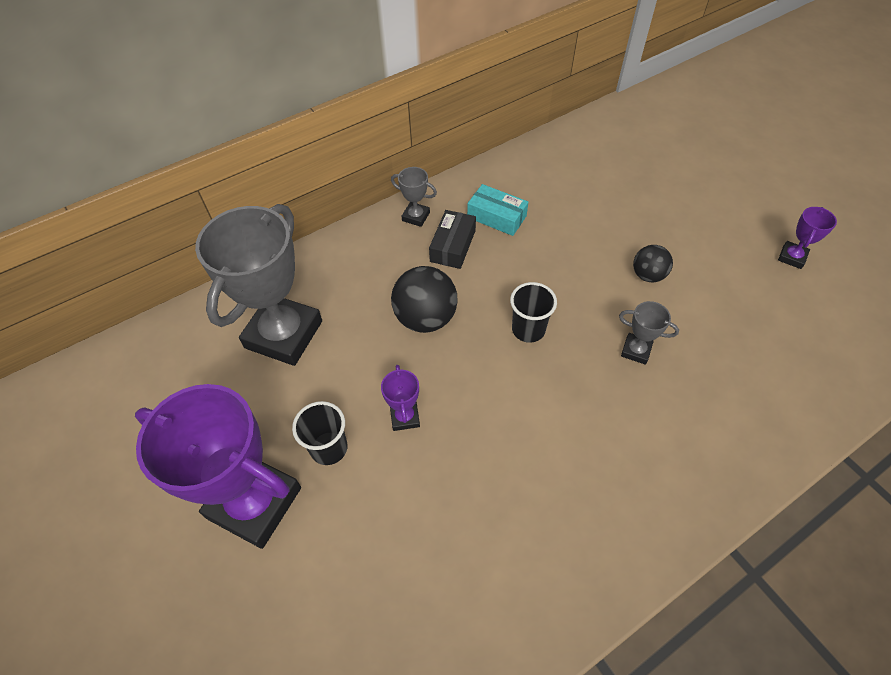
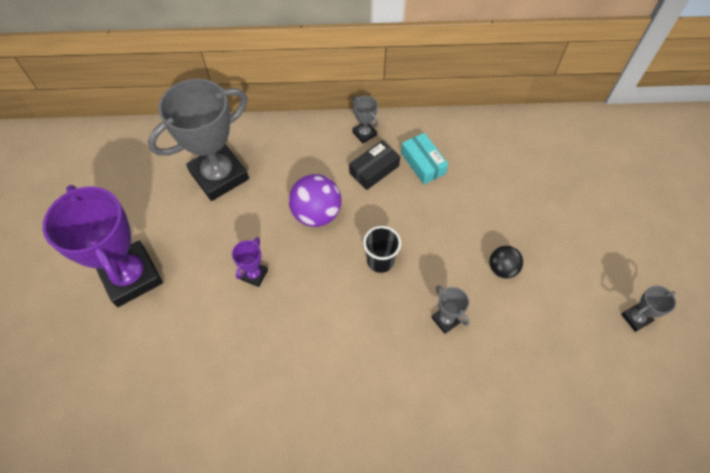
camera: 30 degrees right, 5 degrees up
black cup [292,401,348,465] -> none
black ball [391,266,458,333] -> purple ball [289,174,341,227]
purple trophy [778,207,837,269] -> grey trophy [621,285,676,332]

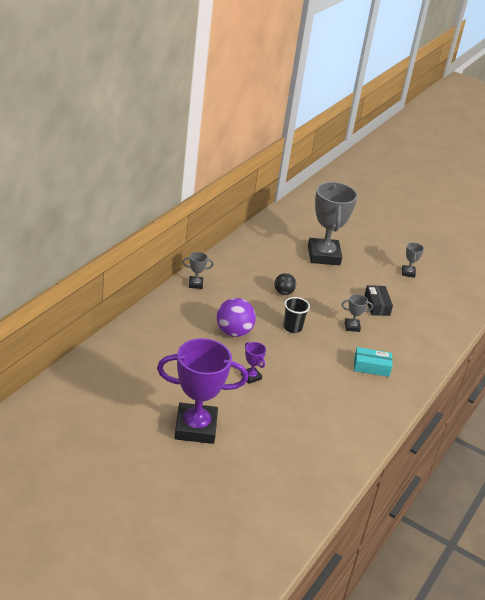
camera: 60 degrees left, 25 degrees down
grey trophy [148,79,249,201] -> grey trophy moved to [308,182,358,265]
black box [349,140,400,190] -> black box moved to [364,285,393,316]
turquoise box [401,133,448,184] -> turquoise box moved to [354,347,392,377]
black ball [489,246,523,278] -> black ball moved to [274,273,296,295]

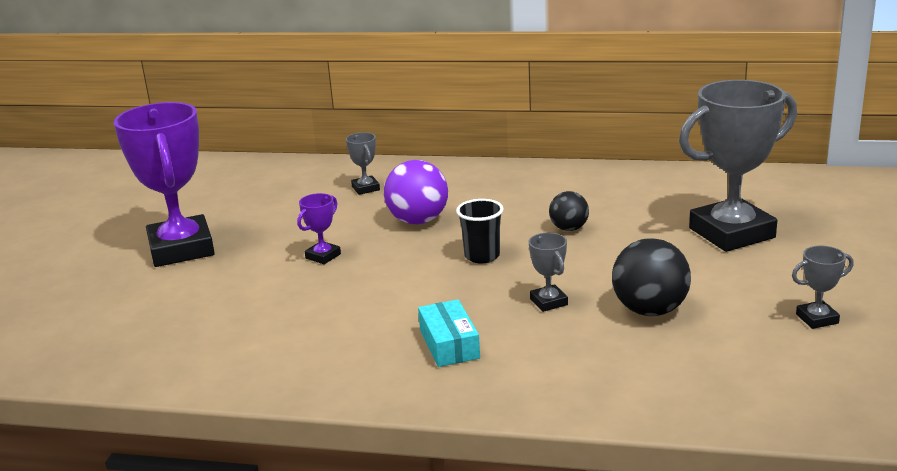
camera: 75 degrees right, 10 degrees down
grey trophy [183,252,214,289] -> grey trophy moved to [346,132,380,195]
black box [364,285,393,316] -> black ball [612,238,691,316]

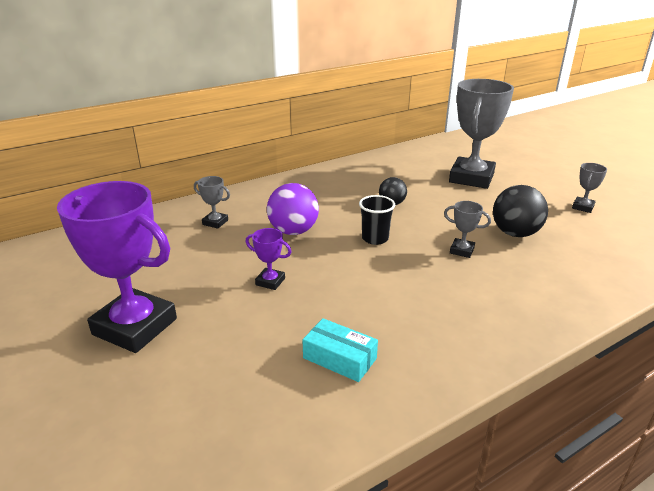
camera: 45 degrees left, 5 degrees up
purple trophy [297,193,341,264] -> purple trophy turned 60 degrees counterclockwise [246,228,291,290]
turquoise box [418,299,480,367] -> turquoise box moved to [303,318,378,382]

